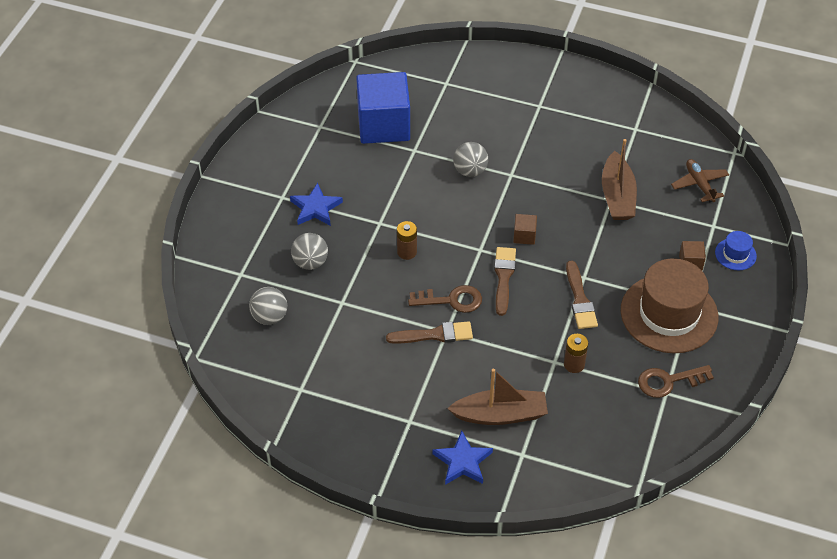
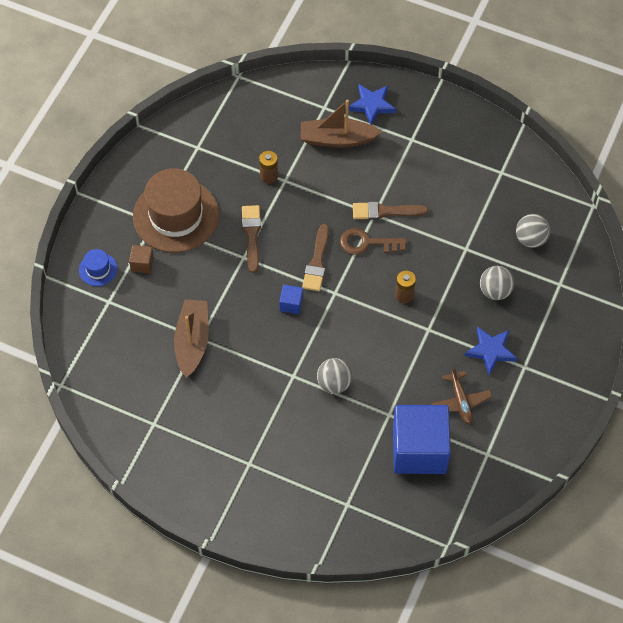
camera: 175 degrees left, 10 degrees up
brown cube [513,214,537,245] -> blue cube [279,285,303,314]
brown key [638,365,714,398] -> none
brown plane [671,159,729,202] -> brown plane moved to [431,366,492,424]

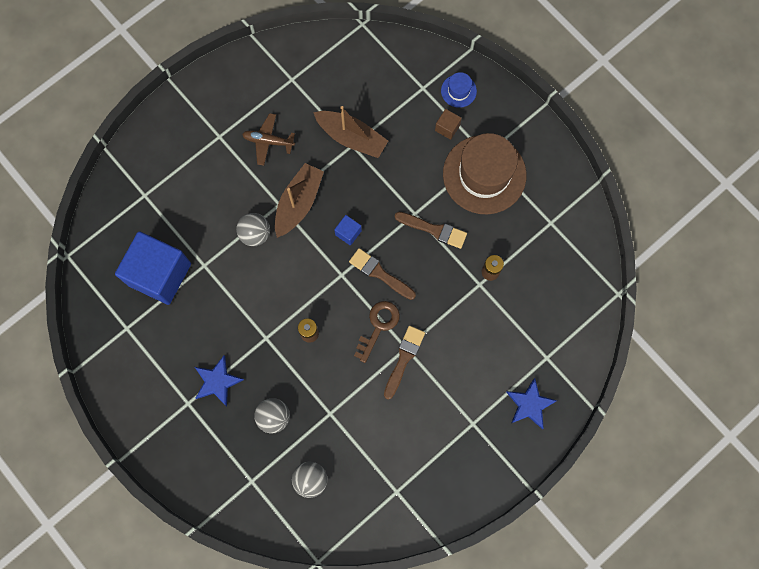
camera: 115 degrees right, 15 degrees up
brown boat [301,100,382,147] -> brown boat moved to [275,163,324,238]
brown plane [431,366,492,424] -> brown plane moved to [242,113,295,166]

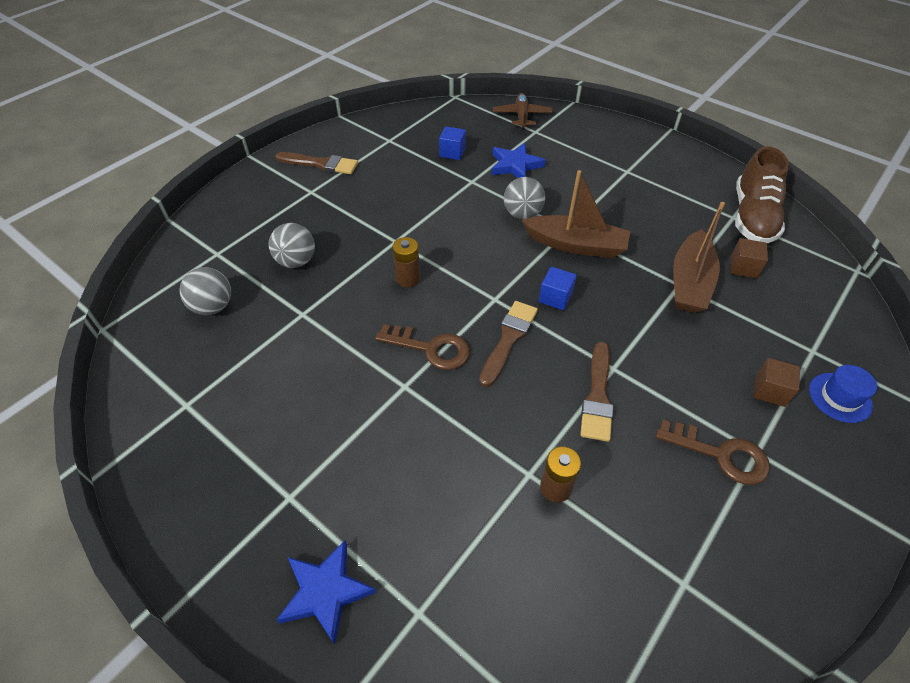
camera: 80 degrees right, 25 degrees down
blue cube [115,231,191,305] -> blue cube [439,127,466,160], size x0.41
blue star [195,356,244,406] -> blue star moved to [491,143,546,178]
brown plane [242,113,295,166] -> brown plane moved to [493,93,552,130]
brown brush [384,326,425,400] -> brown brush moved to [275,152,358,174]
brown hat [443,133,527,215] -> brown key [656,419,770,485]
none -> brown cube [731,238,768,279]
none -> brown shoe [735,147,789,243]

